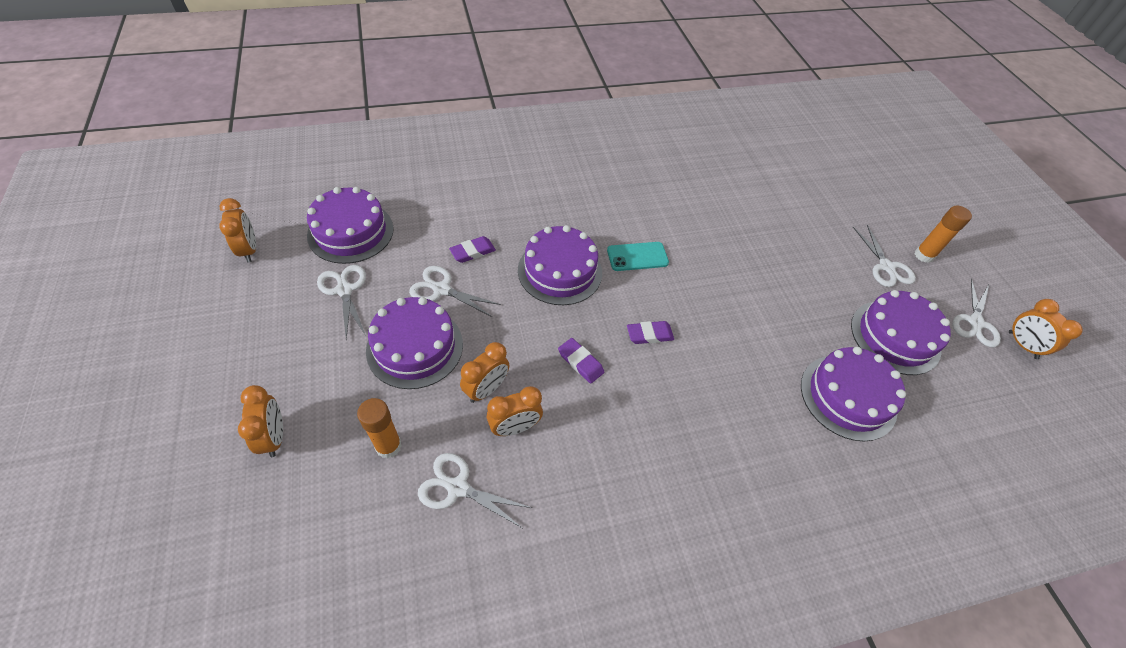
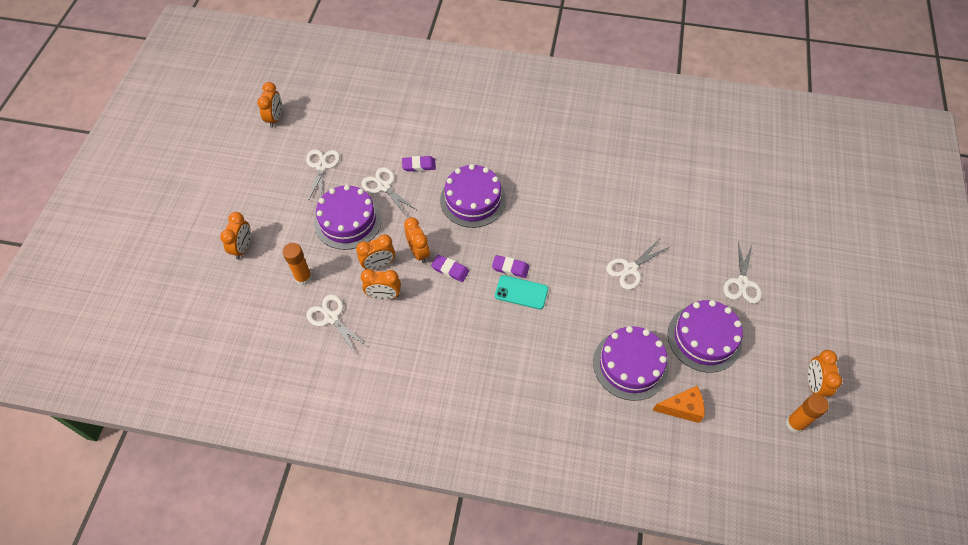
camera: 30 degrees right, 5 degrees up
purple cake [307,187,394,264] -> none
purple eraser [558,338,604,384] -> purple eraser turned 45 degrees counterclockwise [431,255,469,282]
turquoise phone [607,242,669,271] -> turquoise phone moved to [495,275,548,309]
orange glue stick [915,206,972,263] -> orange glue stick moved to [786,394,829,433]
white scissors [952,278,1001,347] -> white scissors moved to [606,240,669,290]
none -> orange clock [404,217,430,263]
none -> orange cheese [652,386,705,423]

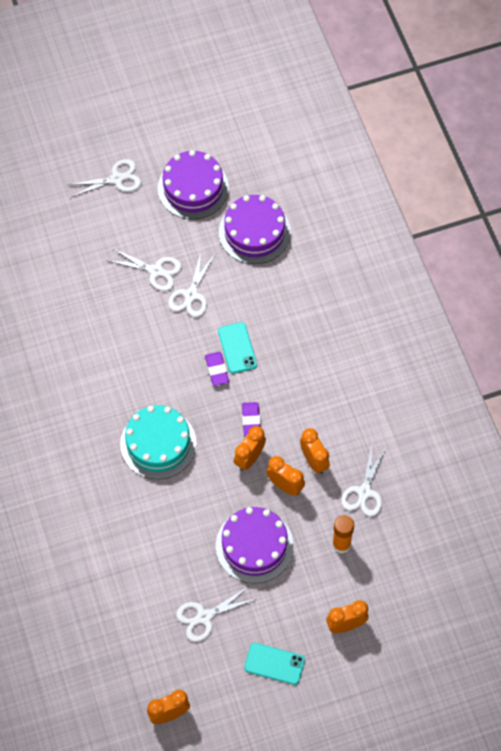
camera: 120 degrees left, 5 degrees up
white scissors [361,167,418,217] -> white scissors moved to [168,252,215,317]
purple eraser [402,156,436,172] -> none
purple cake [440,164,506,228] -> turquoise cake [120,405,196,479]
orange cheese [652,386,705,423] -> none
orange glue stick [786,394,829,433] -> none
orange clock [808,350,842,397] -> none
none -> turquoise phone [244,643,305,685]

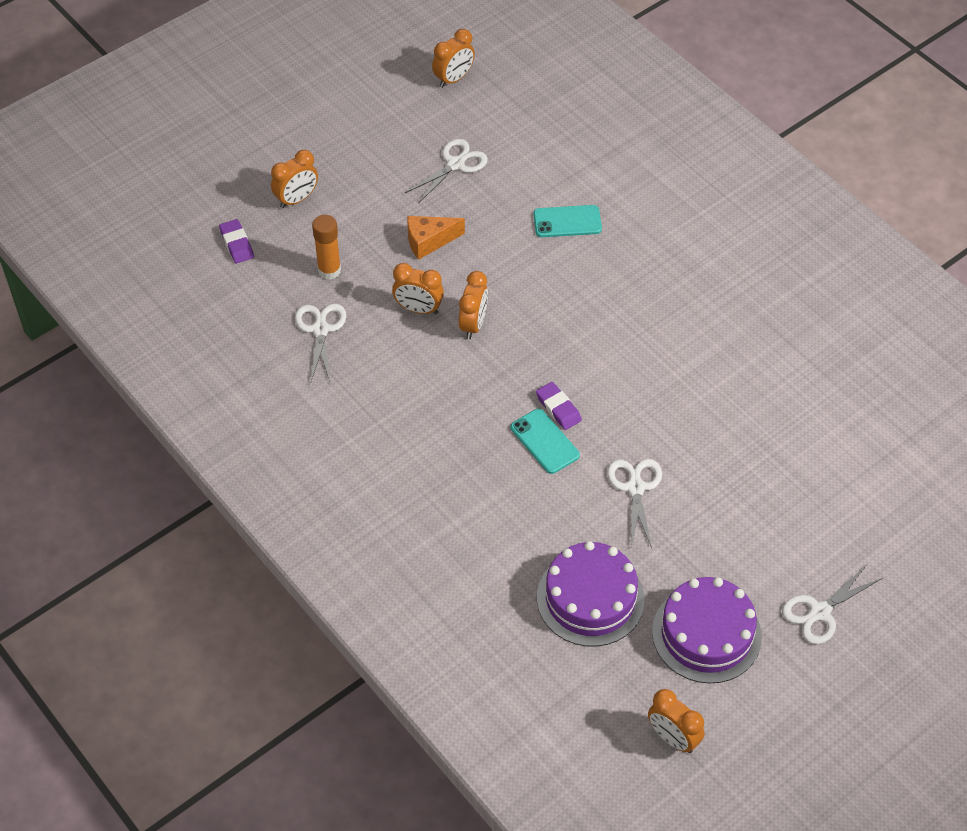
camera: 160 degrees right, 10 degrees down
white scissors [107,248,182,291] -> none
turquoise cake [120,405,196,479] -> none
purple cake [216,507,294,583] -> orange cheese [407,216,465,260]
purple eraser [242,402,260,436] -> purple eraser moved to [219,219,254,264]
turquoise phone [244,643,305,685] -> turquoise phone moved to [533,205,602,237]
orange clock [300,428,330,474] -> orange clock moved to [648,689,705,753]

